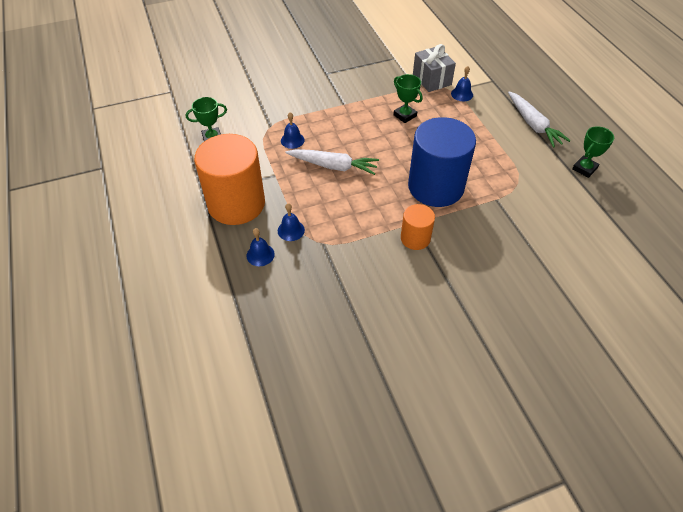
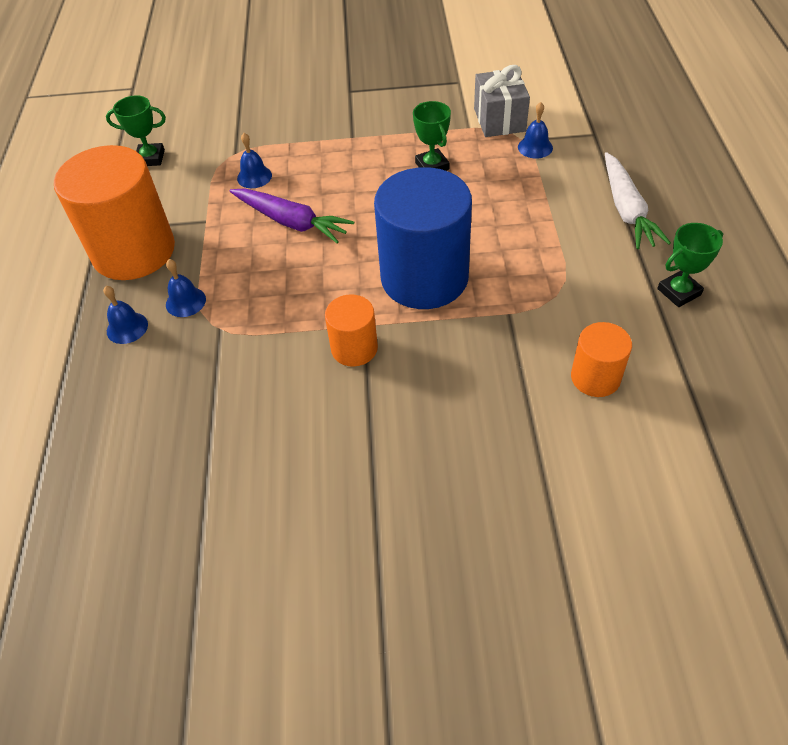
camera: 20 degrees right, 0 degrees up
white carrot [285,149,379,175] -> purple carrot [230,188,354,244]
none -> orange cylinder [571,322,632,397]

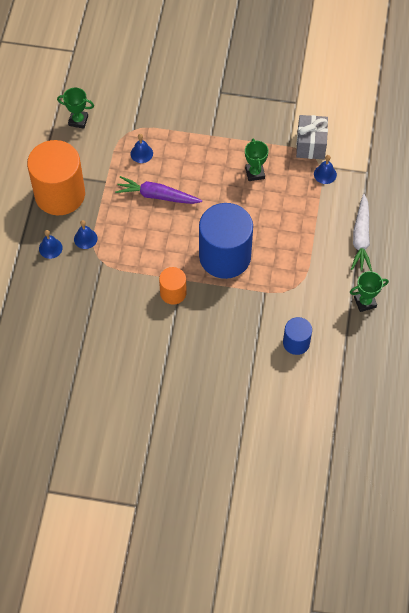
camera: 10 degrees right, 10 degrees up
purple carrot [230,188,354,244] -> purple carrot turned 150 degrees clockwise [115,176,202,204]
orange cylinder [571,322,632,397] -> blue cylinder [283,317,312,355]

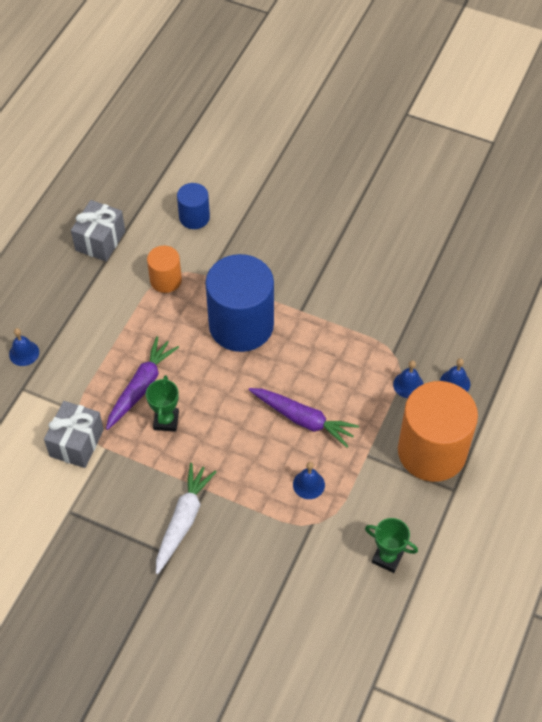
camera: 165 degrees left, 5 degrees down
orange cylinder [159,267,187,305] -> orange cylinder moved to [147,246,182,293]
blue bell [314,155,337,184] -> blue bell moved to [9,328,39,366]
green trophy [350,271,389,312] -> grey gift [71,200,125,262]
white carrot [351,194,372,271] -> white carrot moved to [156,463,216,574]
none -> purple carrot [106,336,179,430]

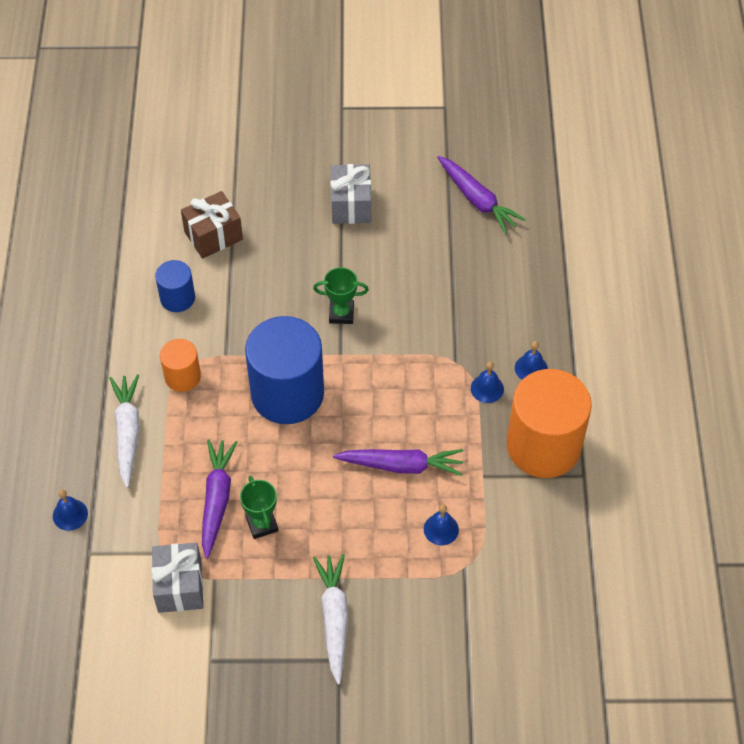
camera: 25 degrees left, 0 degrees up
grey gift [71,200,125,262] -> grey gift moved to [331,164,371,224]
green trophy [365,518,418,573] -> green trophy moved to [313,267,369,324]
none -> white carrot [109,374,140,488]
none -> brown gift [181,191,243,259]
none -> purple carrot [437,156,526,234]

